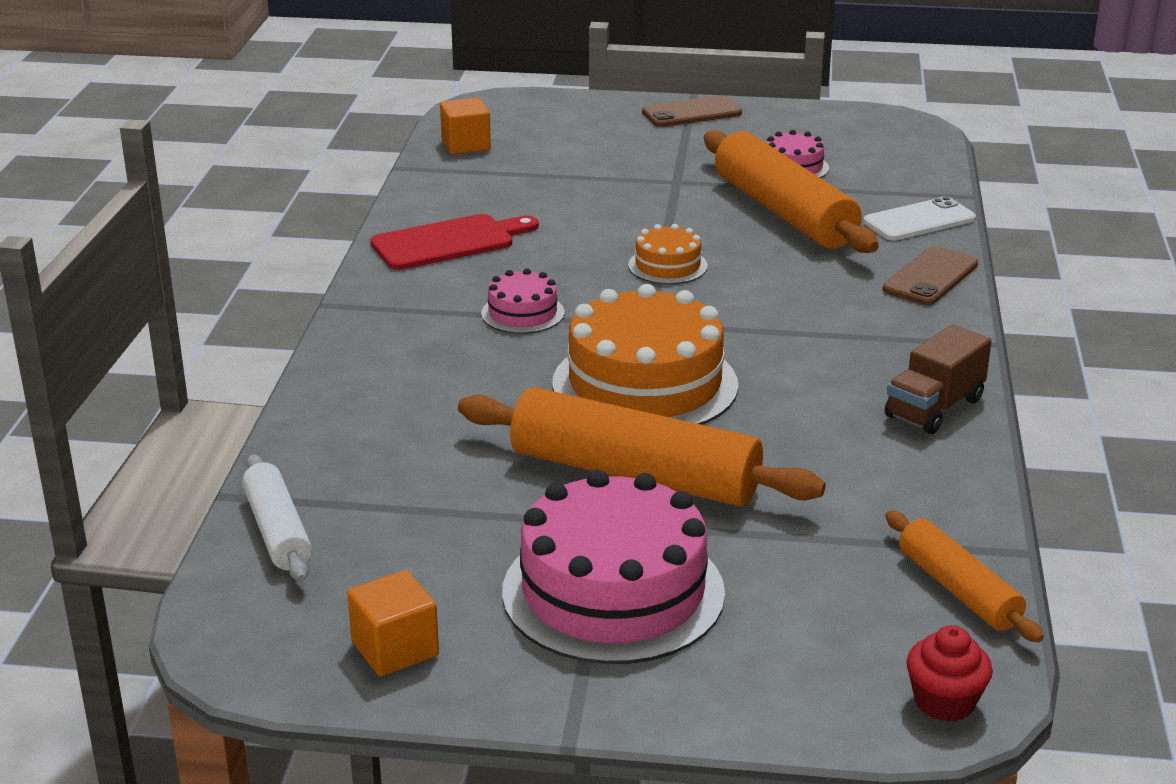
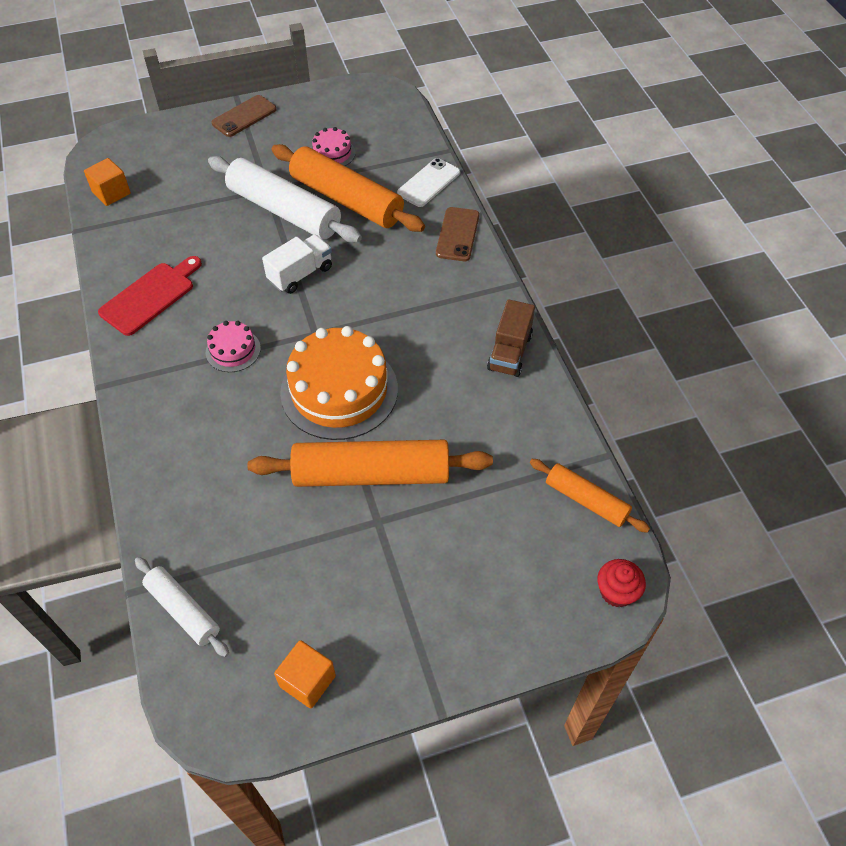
camera: 25 degrees left, 25 degrees up
pink cake [502,470,725,664] -> none
orange cake [628,224,708,284] -> white truck [262,234,332,294]
none -> white rolling pin [208,156,362,243]

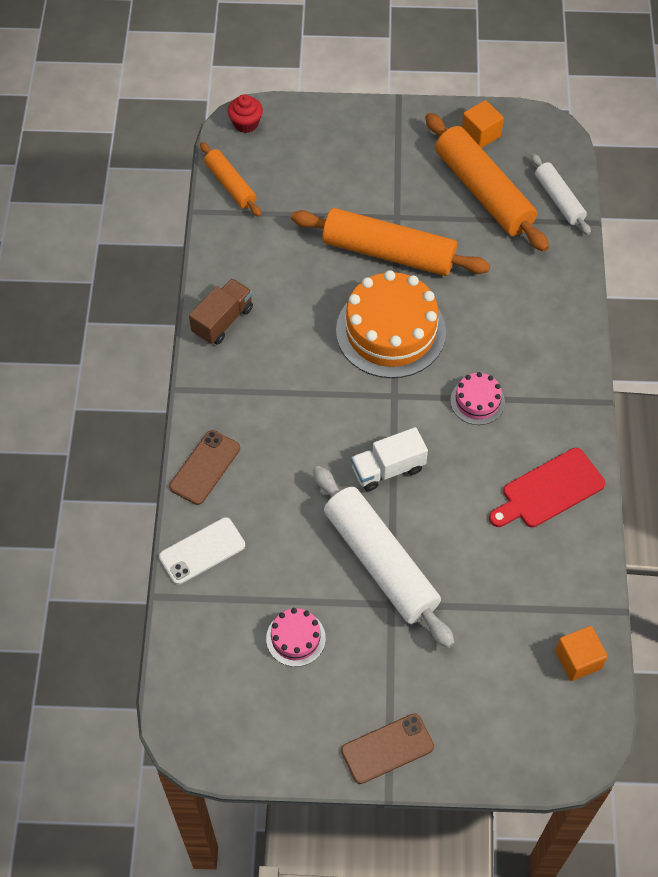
camera: 160 degrees left, 5 degrees up
orange rolling pin [272,144,425,232] -> orange rolling pin moved to [425,113,549,252]

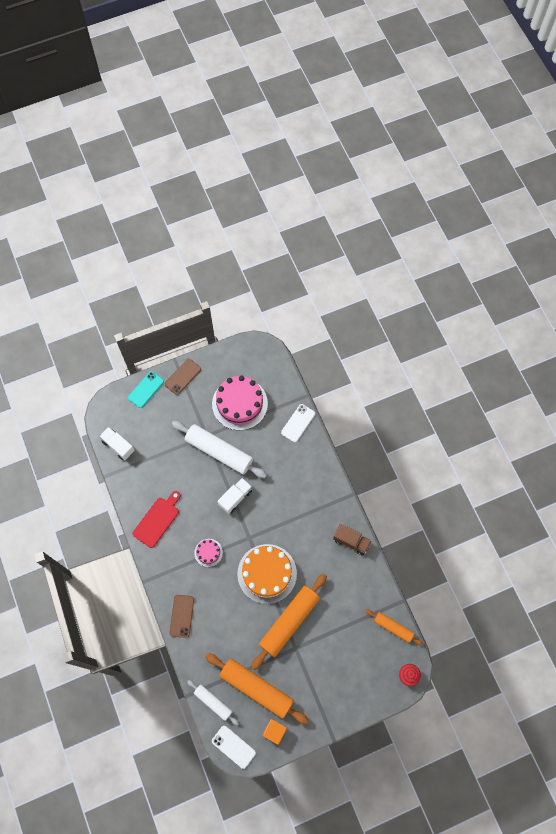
camera: 155 degrees right, 10 degrees up
brown phone [169,430,240,505] -> brown phone moved to [169,595,194,638]
brown truck [189,278,253,345] -> brown truck turned 75 degrees counterclockwise [333,524,372,555]
pink cake [266,608,326,667] -> pink cake [212,376,268,430], size x2.08
orange rolling pin [291,208,490,276] -> orange rolling pin turned 45 degrees counterclockwise [251,574,327,670]
orange cube [555,626,608,681] -> white truck [99,427,135,460]
none -> turquoise phone [128,371,164,408]
none -> white phone [212,726,256,769]

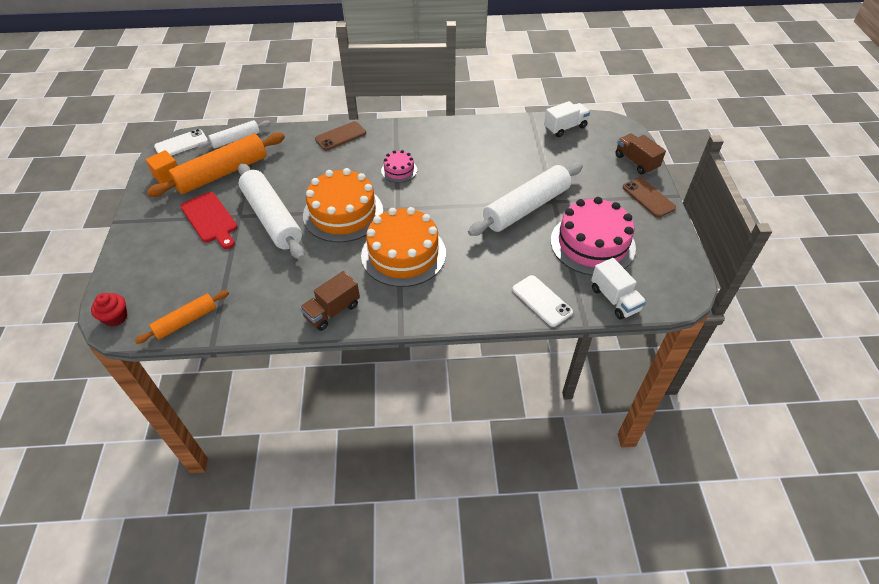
camera: 110 degrees right, 20 degrees down
turquoise phone [128,371,164,408] -> brown truck [616,133,666,174]
red cutting board [133,491,180,548] -> red cutting board moved to [180,192,238,249]
brown phone [169,595,194,638] -> brown phone turned 60 degrees counterclockwise [315,121,366,150]
white truck [218,478,252,514] -> white truck moved to [591,258,646,320]
orange rolling pin [251,574,327,670] -> white rolling pin [238,163,305,260]
none -> orange cake [361,207,446,287]

